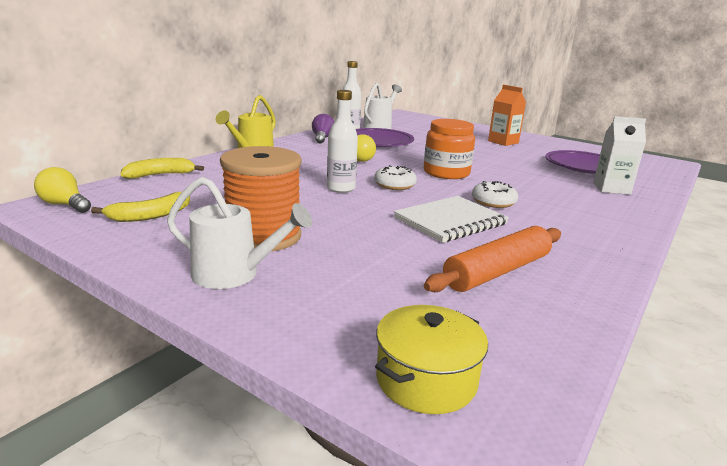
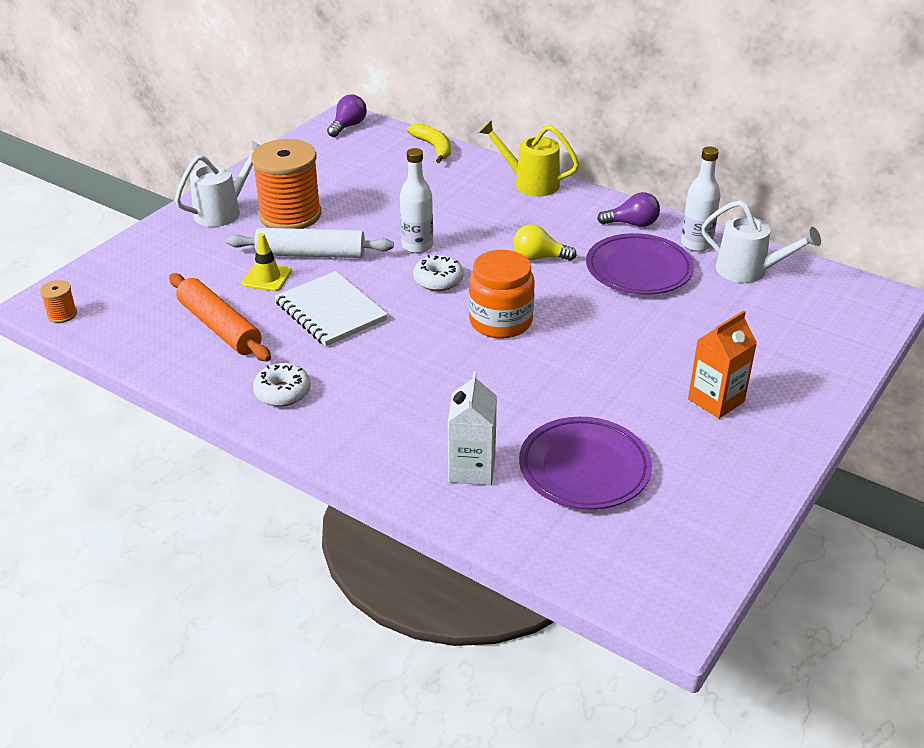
camera: 90 degrees right, 15 degrees up
yellow light bulb [34,167,91,213] -> purple light bulb [327,94,367,137]
yellow banana [91,192,190,222] -> none
white watering can [167,177,312,289] -> white watering can turned 150 degrees counterclockwise [175,140,260,227]
yellow pot [375,305,488,414] -> none
white donut [472,181,518,208] -> white donut moved to [253,363,311,406]
none -> orange spool [40,280,77,323]
none -> white rolling pin [226,228,394,258]
none -> yellow traffic cone [242,233,292,292]

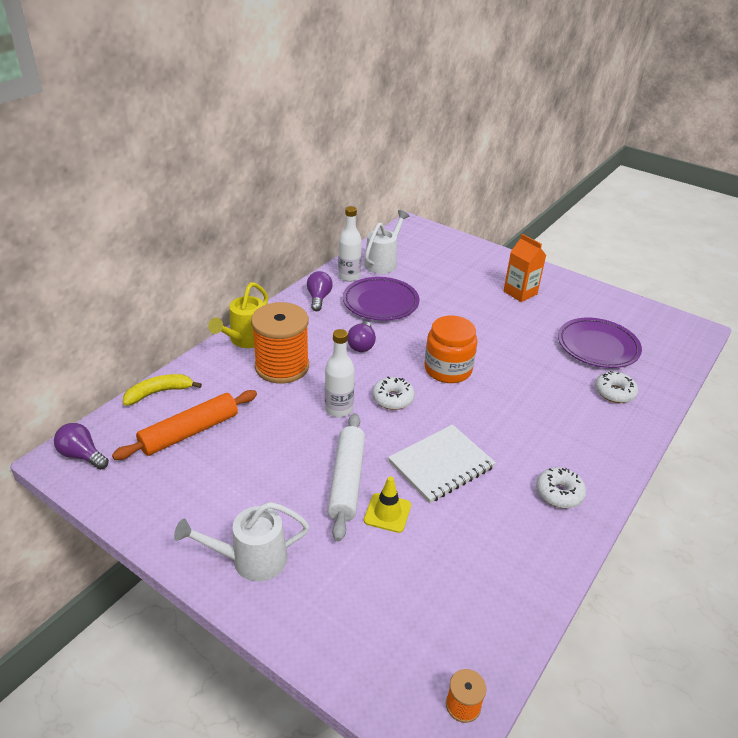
camera: 90 degrees left, 0 degrees up
orange rolling pin [169,273,271,361] -> orange rolling pin moved to [112,390,257,460]
white watering can [175,140,260,227] -> white watering can turned 60 degrees counterclockwise [174,502,310,582]
orange spool [251,139,321,229] -> orange spool moved to [251,302,309,383]
white carton [448,371,497,485] -> white donut [595,371,638,403]
yellow light bulb [513,224,577,261] -> purple light bulb [347,321,376,352]

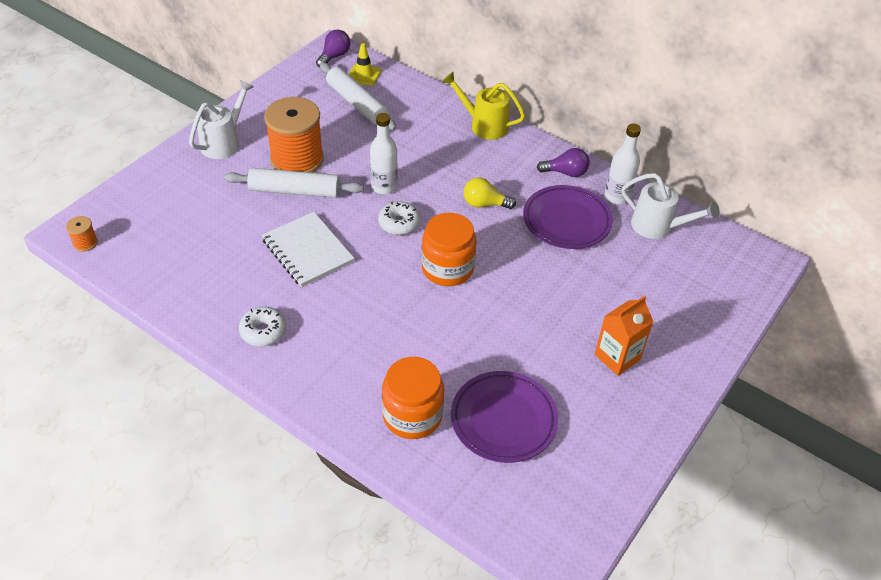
camera: 90 degrees right, 10 degrees up
orange rolling pin [112,390,257,460] -> white rolling pin [320,62,396,130]
yellow banana [123,374,202,406] -> none
white watering can [174,502,310,582] -> white watering can turned 45 degrees clockwise [189,80,254,159]
orange spool [251,302,309,383] -> orange spool moved to [264,97,324,173]
purple light bulb [347,321,376,352] -> yellow light bulb [464,178,516,209]
yellow traffic cone [364,476,411,533] -> yellow traffic cone moved to [349,43,381,86]
white donut [595,371,638,403] -> orange jar [382,357,444,439]

